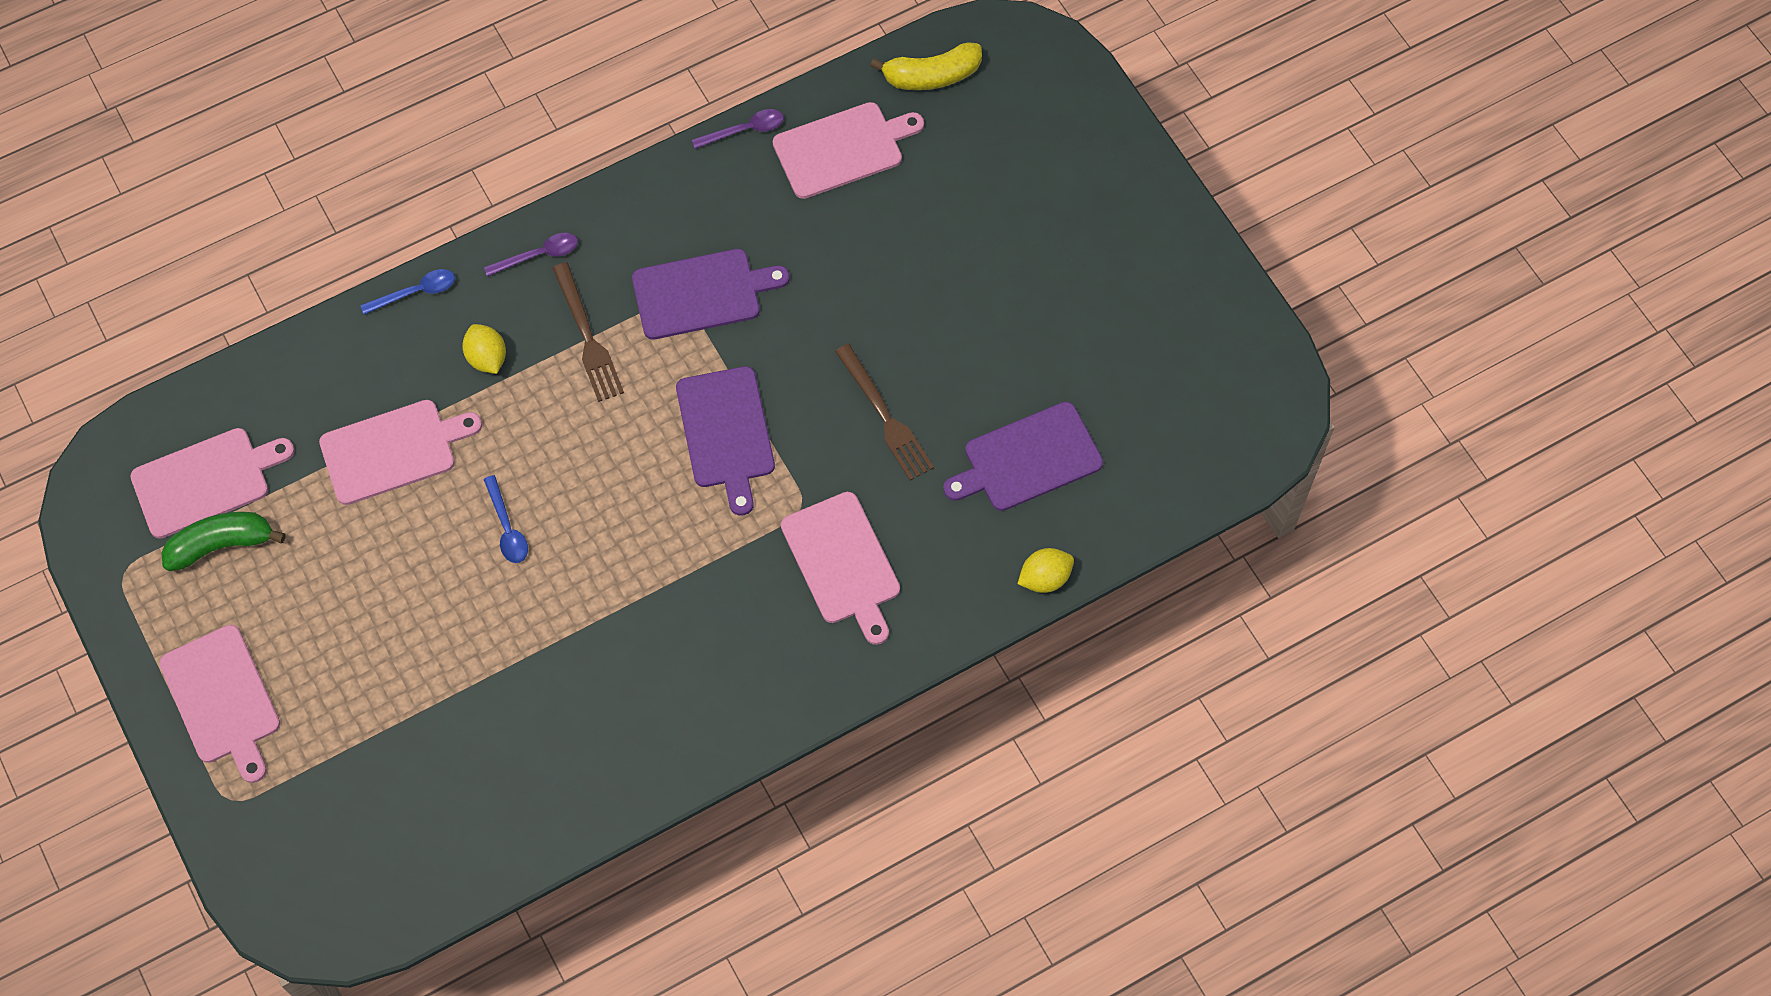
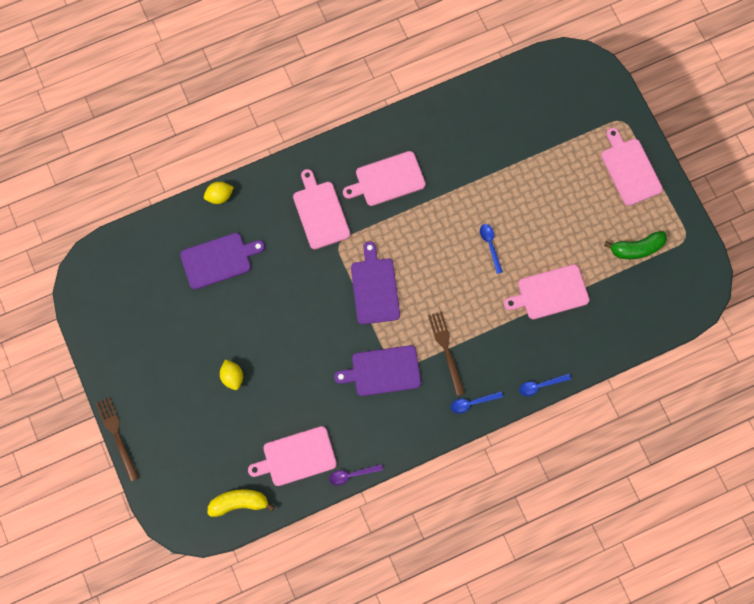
camera: 175 degrees left, 10 degrees up
pink cutting board [130,428,295,539] -> pink cutting board moved to [343,151,426,206]
yellow lemon [462,324,506,374] -> yellow lemon moved to [220,359,243,390]
purple spoon [484,233,578,277] -> blue spoon [451,391,503,414]
brown fork [835,344,934,481] -> brown fork moved to [96,397,139,482]

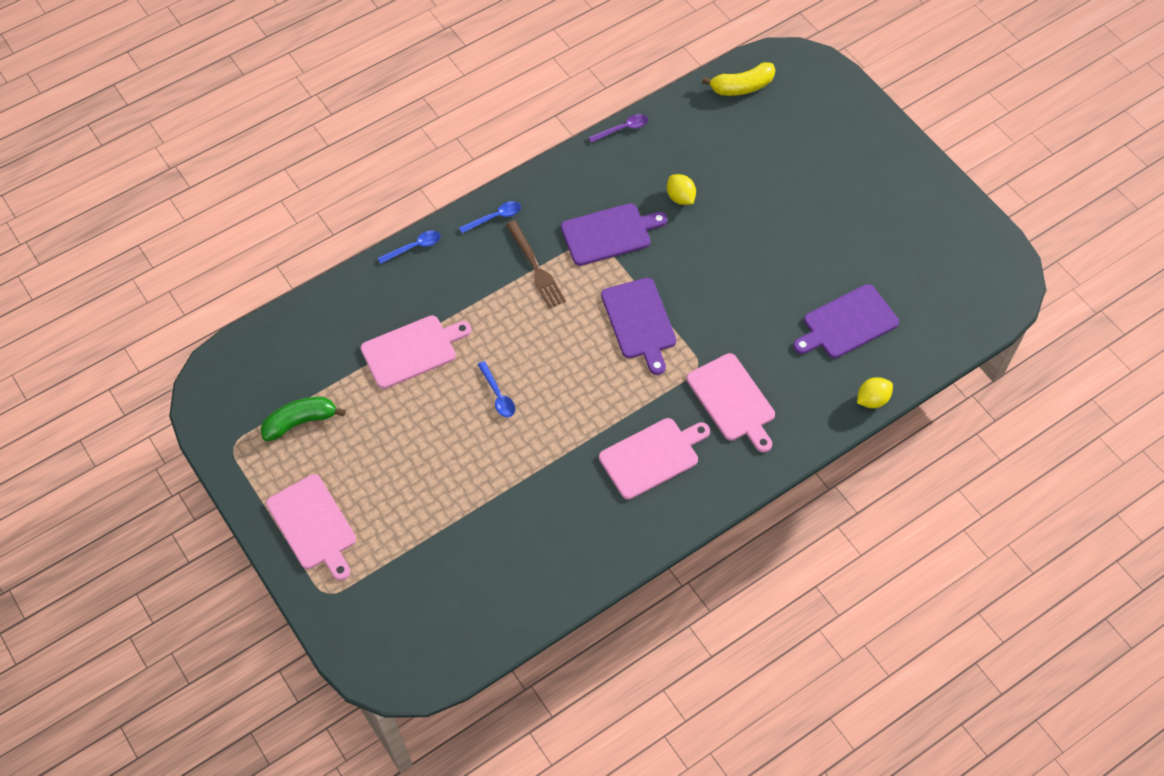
camera: 170 degrees right, 15 degrees down
brown fork [96,397,139,482] -> none
yellow lemon [220,359,243,390] -> yellow lemon moved to [667,174,696,205]
pink cutting board [248,426,337,486] -> none

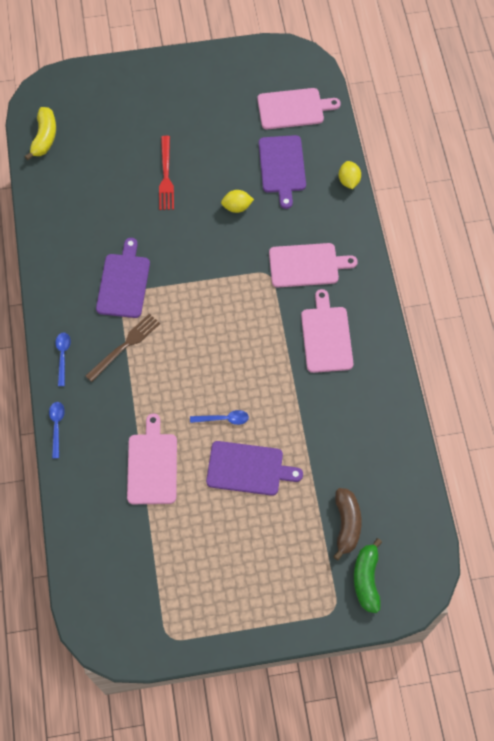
camera: 65 degrees left, 5 degrees up
green banana [261,397,346,441] -> green banana moved to [354,538,382,613]
pink cutting board [266,474,356,580] -> pink cutting board moved to [257,88,341,129]
brown fork [506,220,566,309] -> brown fork turned 45 degrees counterclockwise [85,314,160,382]
purple spoon [588,114,648,143] -> none
purple cutting board [601,278,676,375] -> purple cutting board moved to [206,441,303,496]
yellow lemon [667,174,696,205] -> yellow lemon moved to [221,190,254,213]
none -> red fork [159,136,174,210]
none -> brown banana [333,488,362,561]

